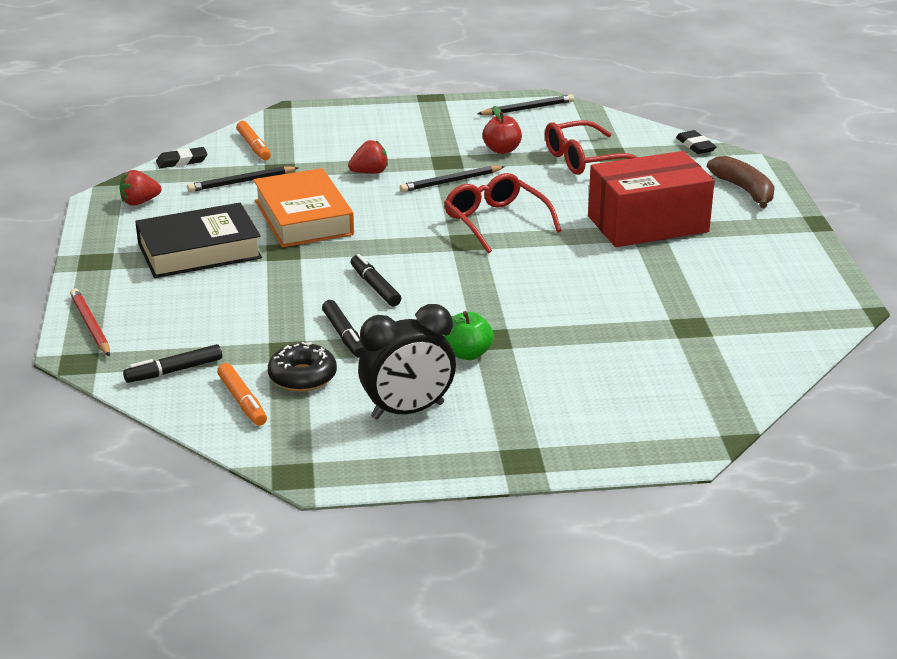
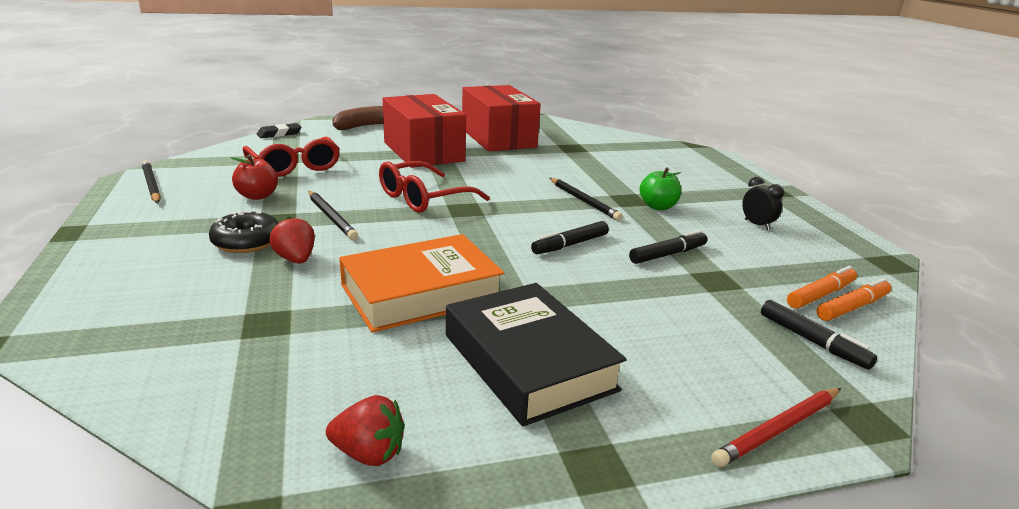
camera: 100 degrees left, 5 degrees down
red strawberry [119,170,162,206] -> red strawberry turned 45 degrees counterclockwise [326,395,405,466]
black eraser [156,147,207,168] -> none
black pencil [187,166,299,192] -> black pencil moved to [550,178,623,221]
orange marker [236,121,271,160] -> orange marker moved to [816,278,892,321]
black donut [268,342,337,392] -> black donut moved to [209,210,278,253]
black clock [358,304,456,420] -> black clock [742,177,784,230], size x0.50
none -> red box [462,85,541,152]

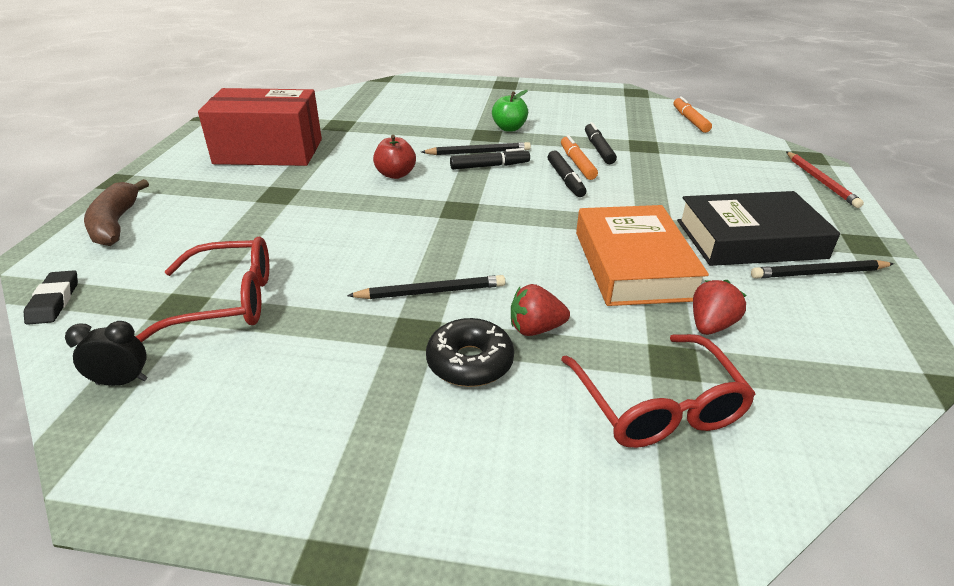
camera: 65 degrees left, 10 degrees up
black pencil [141,161,161,203] -> black pencil moved to [751,260,894,279]
red apple [230,155,278,200] -> red apple moved to [373,135,416,179]
red strawberry [326,395,405,466] -> red strawberry moved to [693,280,746,335]
red glasses [379,161,490,213] -> red glasses moved to [561,334,756,448]
red box [383,94,466,168] -> none
black clock [742,177,784,230] -> black clock moved to [65,321,147,386]
black marker [761,300,877,370] -> black marker moved to [450,148,530,170]
orange marker [787,266,857,309] -> orange marker moved to [561,135,598,180]

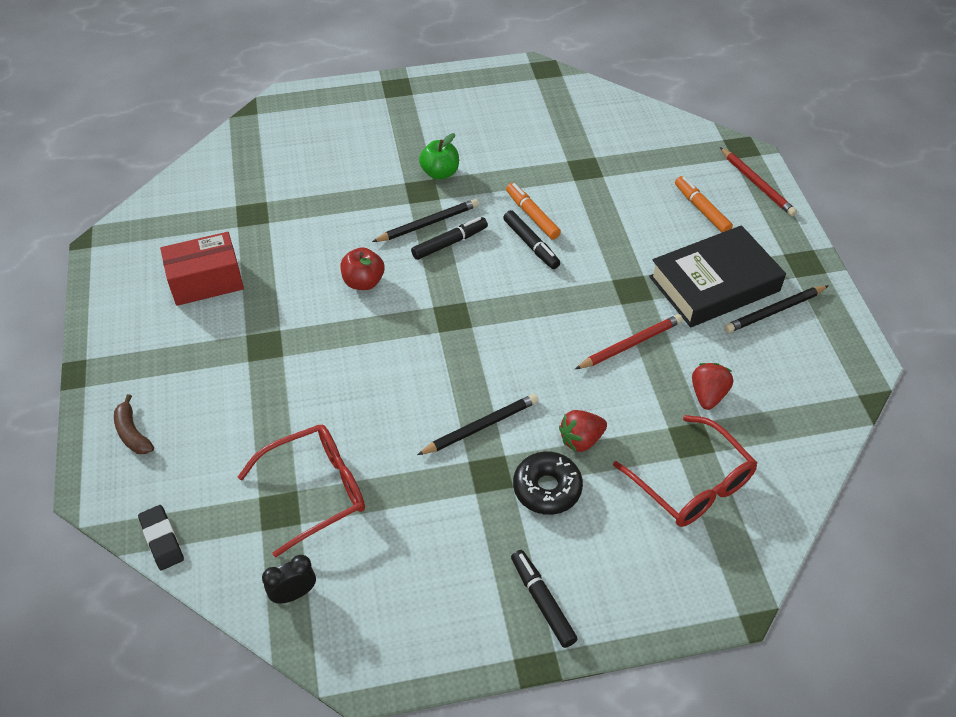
camera: 20 degrees left, 15 degrees up
brown banana [84,179,149,246] -> brown banana [114,394,154,454], size x0.64
red box [198,88,322,166] -> red box [160,232,244,306], size x0.65
orange book [576,205,709,306] -> red pencil [575,314,683,369]
black marker [585,122,617,164] -> black marker moved to [511,550,578,648]
orange marker [673,97,712,133] -> orange marker moved to [675,176,733,232]

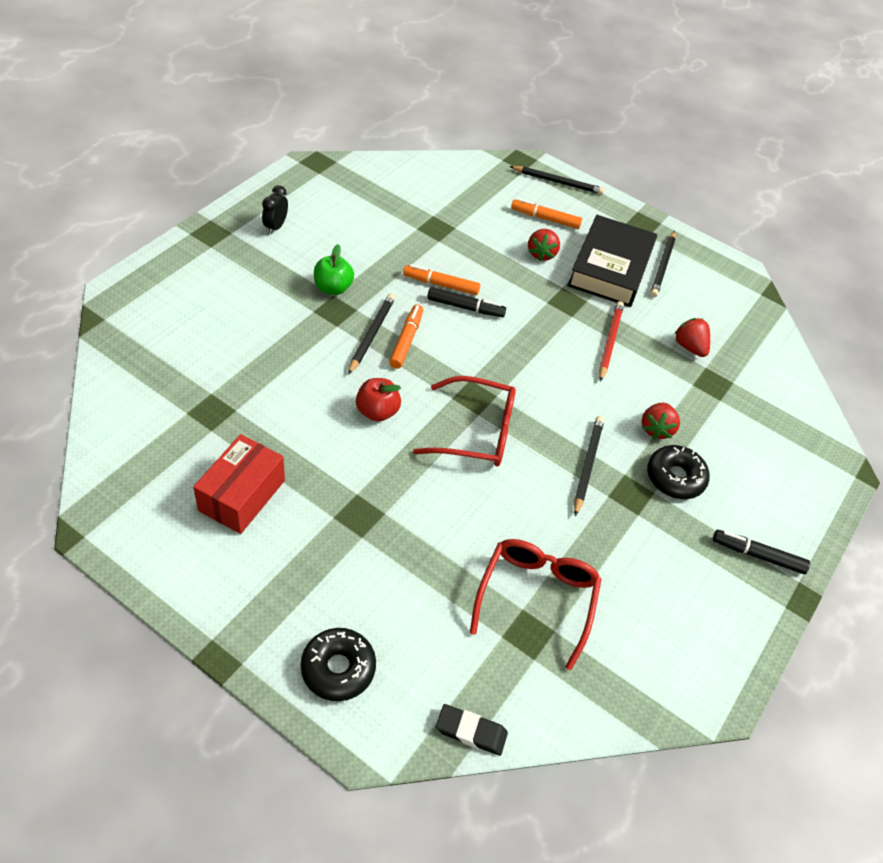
camera: 50 degrees left, 0 degrees up
brown banana [114,394,154,454] -> black donut [301,628,376,701]
black clock [262,555,316,604] -> black clock moved to [262,185,288,235]
black marker [411,217,488,260] -> orange marker [389,304,423,369]
red glasses [613,415,757,527] -> red glasses moved to [413,376,516,466]
red pencil [720,147,797,216] -> black pencil [509,166,605,195]
none -> red strawberry [528,229,560,261]

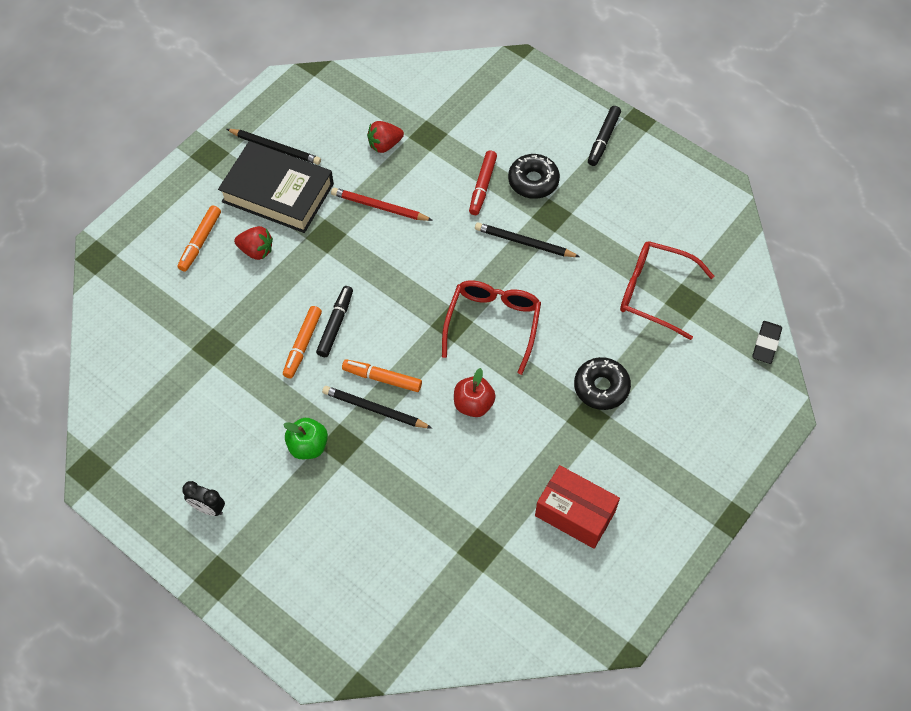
camera: 80 degrees left, 10 degrees up
black donut [301,628,376,701] -> black donut moved to [574,357,631,410]
black pencil [509,166,605,195] -> none
red strawberry [641,403,680,440] -> red marker [469,151,497,215]

